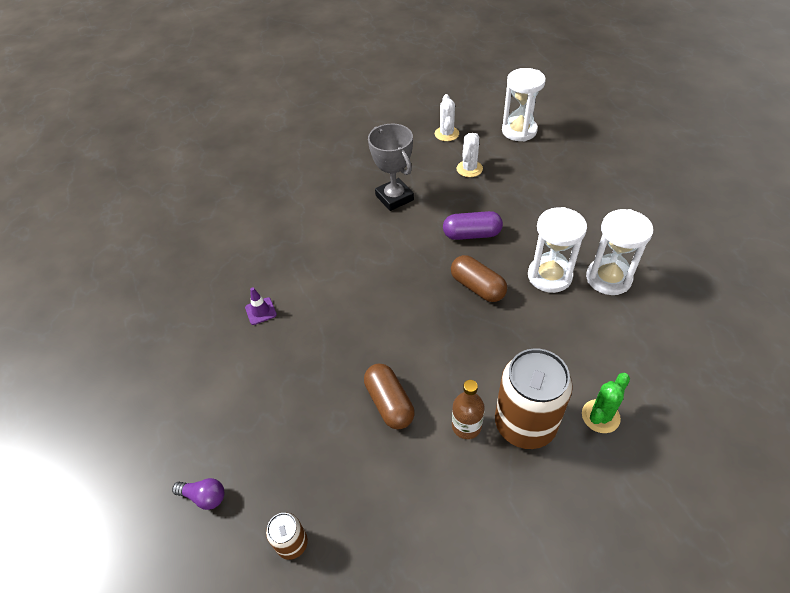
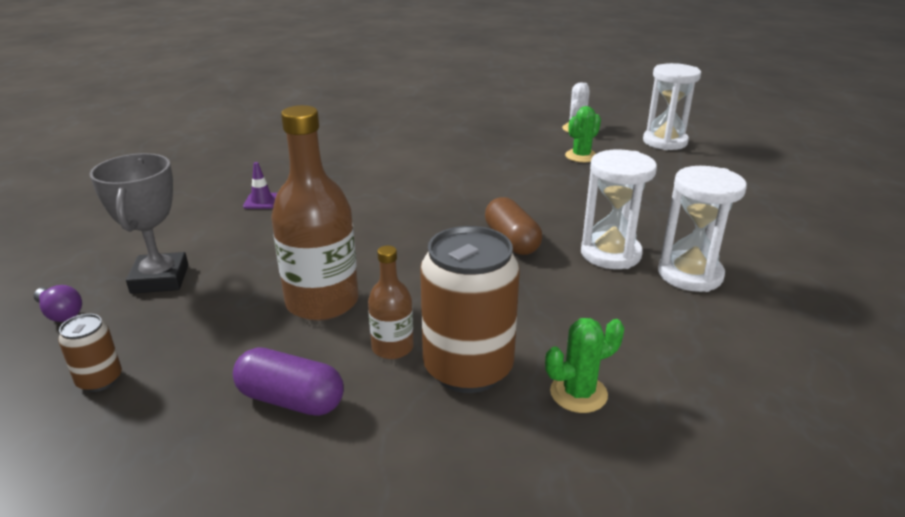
camera: 20 degrees right, 20 degrees down
brown capsule [364,364,415,429] -> brown bottle [271,105,359,321]
grey trophy [368,124,414,211] -> grey trophy moved to [89,153,188,294]
purple capsule [443,211,503,240] -> purple capsule moved to [233,347,344,416]
white cactus [457,133,483,177] -> green cactus [565,106,601,162]

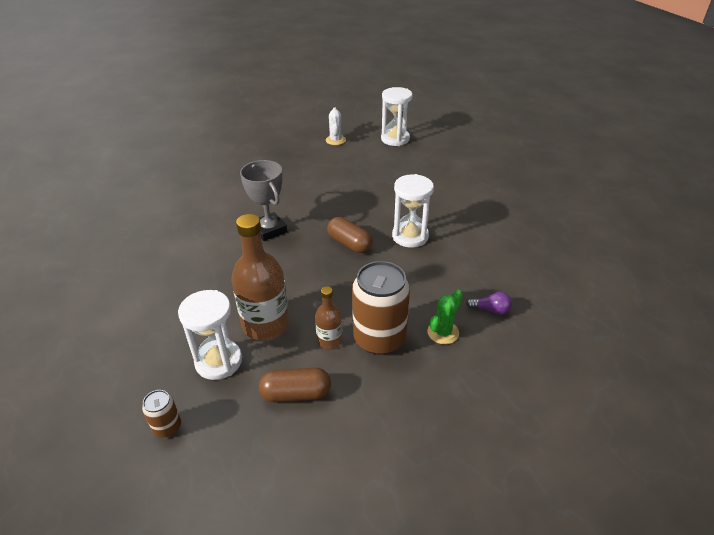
camera: 25 degrees left, 10 degrees up
purple light bulb [34,285,82,322] -> purple light bulb moved to [466,292,512,315]
grey trophy [89,153,188,294] -> grey trophy moved to [240,160,287,241]
purple capsule [233,347,344,416] -> brown capsule [259,367,331,402]
purple traffic cone [243,162,277,209] -> none
green cactus [565,106,601,162] -> none
white hourglass [658,166,747,292] -> white hourglass moved to [178,290,242,380]

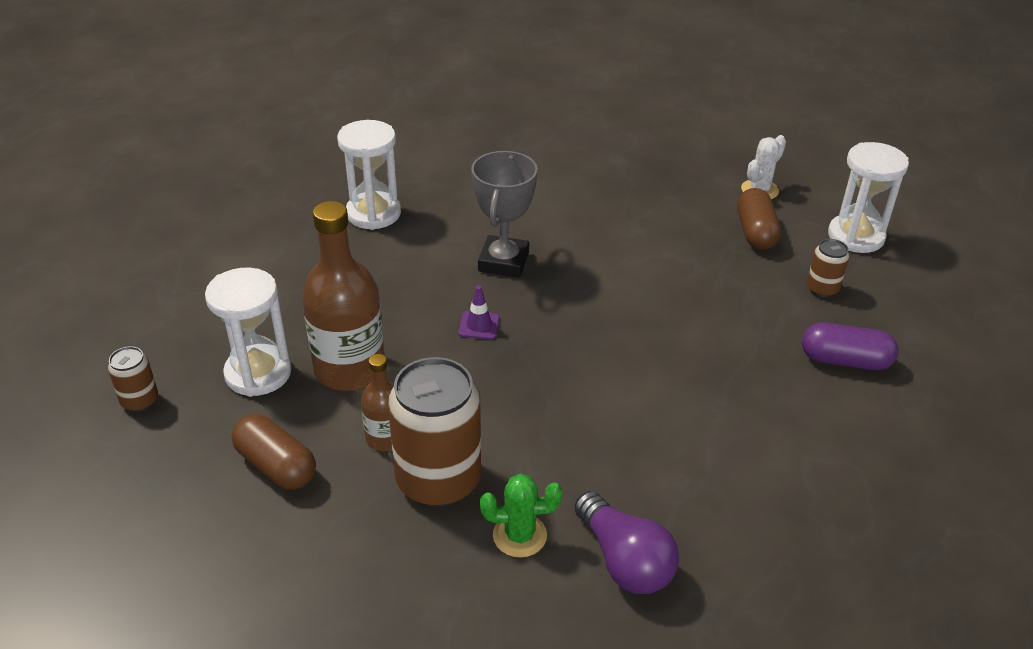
camera: 45 degrees right, 0 degrees up
brown capsule [327,217,373,253] -> brown capsule moved to [737,188,781,250]
white hourglass [392,174,434,248] -> white hourglass moved to [337,120,401,230]
purple light bulb [466,292,512,315] -> purple light bulb [574,491,679,594], size x1.73
none -> purple traffic cone [458,286,500,339]
none -> purple capsule [802,322,899,370]
none -> brown can [807,239,849,297]

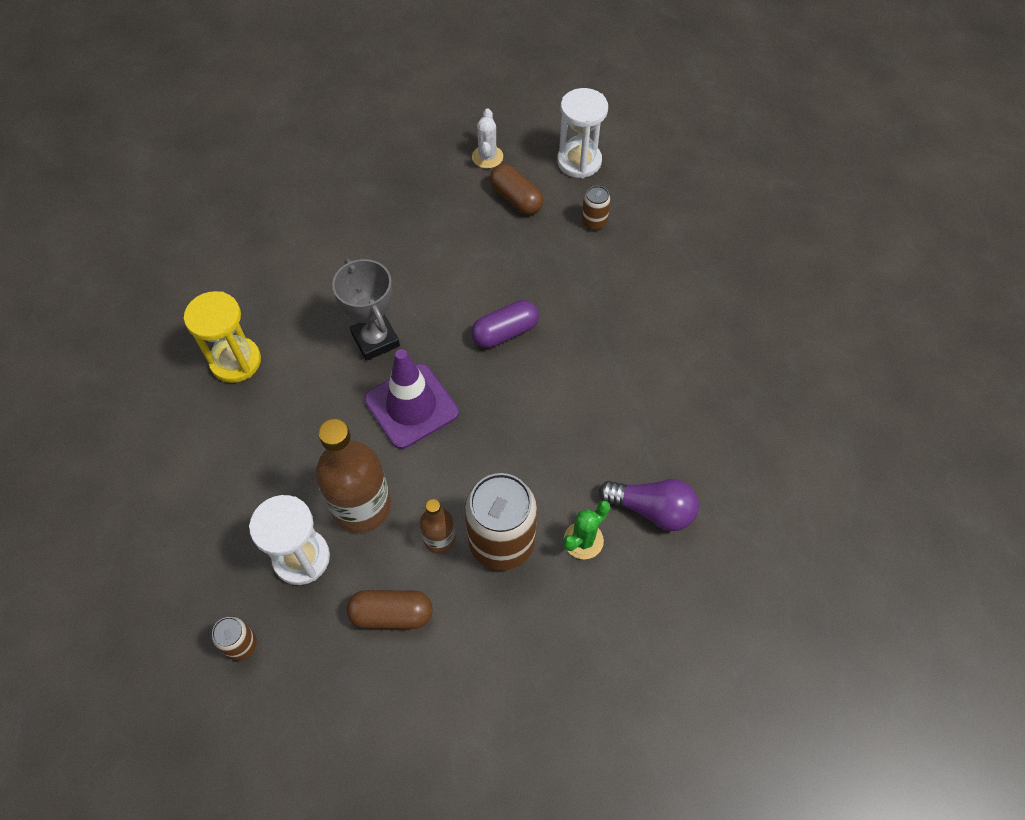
camera: 40 degrees left, 20 degrees up
white hourglass [337,120,401,230] -> yellow hourglass [184,291,261,383]
purple traffic cone [458,286,500,339] -> purple traffic cone [364,349,459,449], size x2.36
purple capsule [802,322,899,370] -> purple capsule moved to [471,300,539,348]

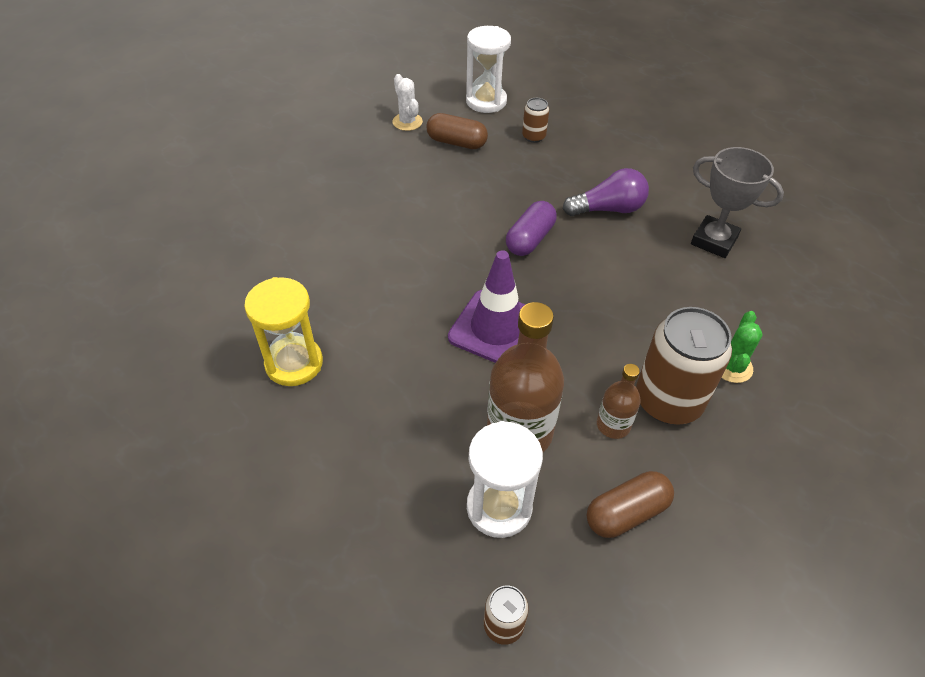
camera: 30 degrees left, 10 degrees down
grey trophy [332,259,400,361] -> grey trophy moved to [691,147,784,258]
purple light bulb [599,479,699,531] -> purple light bulb moved to [563,168,649,216]

